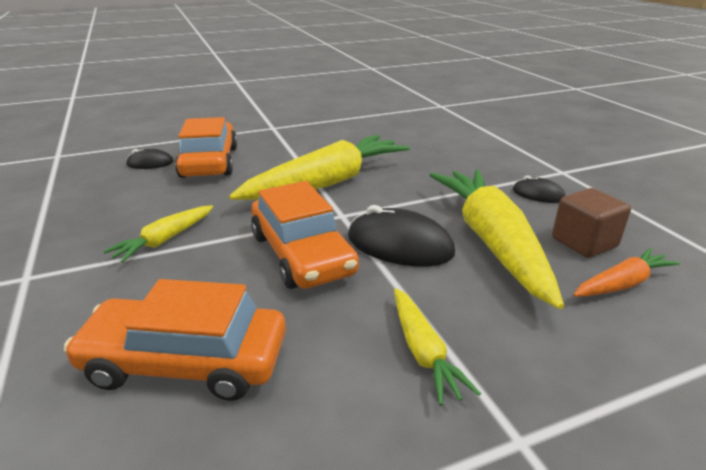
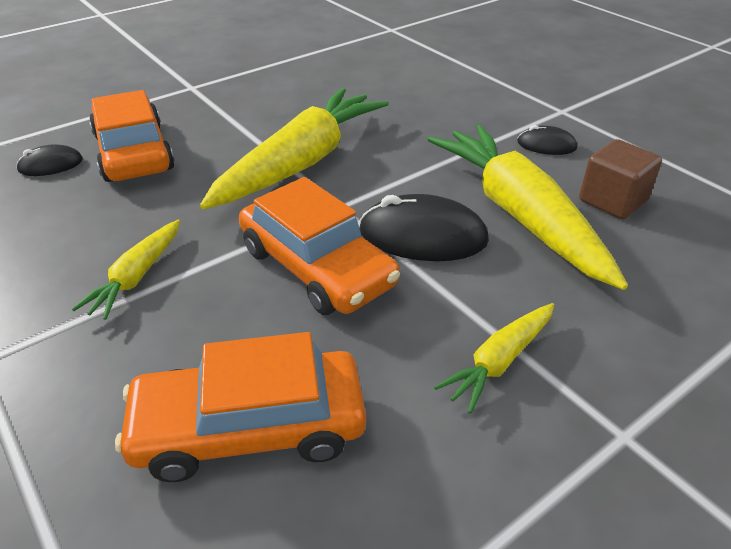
camera: 15 degrees left, 10 degrees up
yellow carrot [394,288,481,406] -> yellow carrot turned 75 degrees clockwise [434,303,554,414]
orange carrot [573,248,680,297] -> none

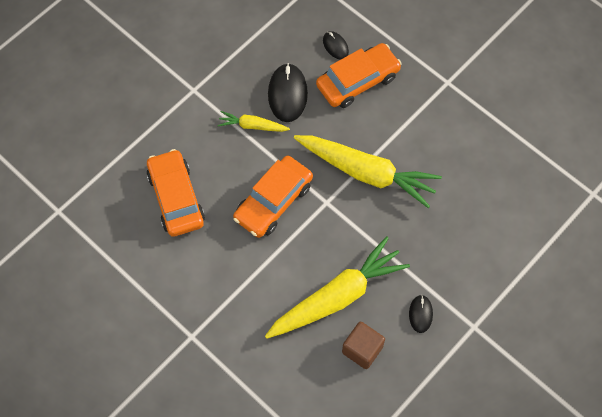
camera: 80 degrees right, 25 degrees up
black mouse [359,194,489,261] -> black mouse moved to [268,63,308,122]
yellow carrot [434,303,554,414] -> none

